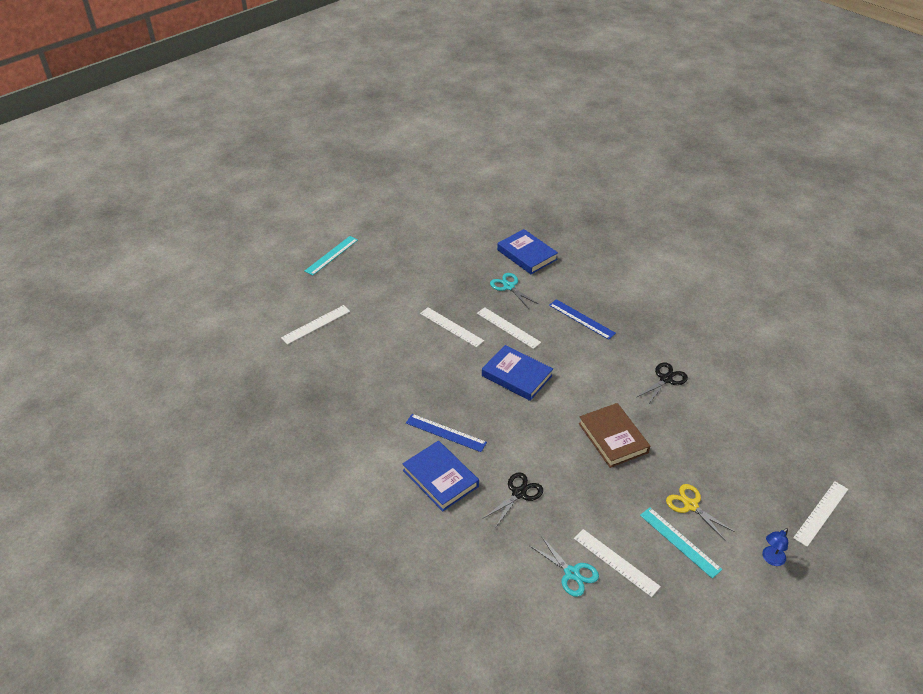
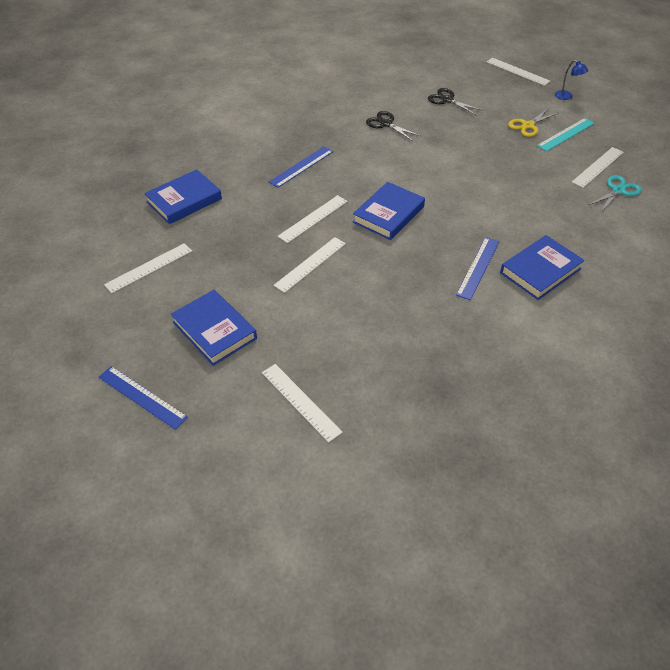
camera: 90 degrees left, 5 degrees up
turquoise ruler [304,236,358,276] -> blue ruler [98,366,188,430]
black scissors [484,472,543,528] -> black scissors moved to [428,88,483,115]
turquoise scissors [490,273,538,309] -> none
brown book [578,403,650,468] -> none
none -> white ruler [104,243,192,293]
none -> blue book [171,290,257,366]

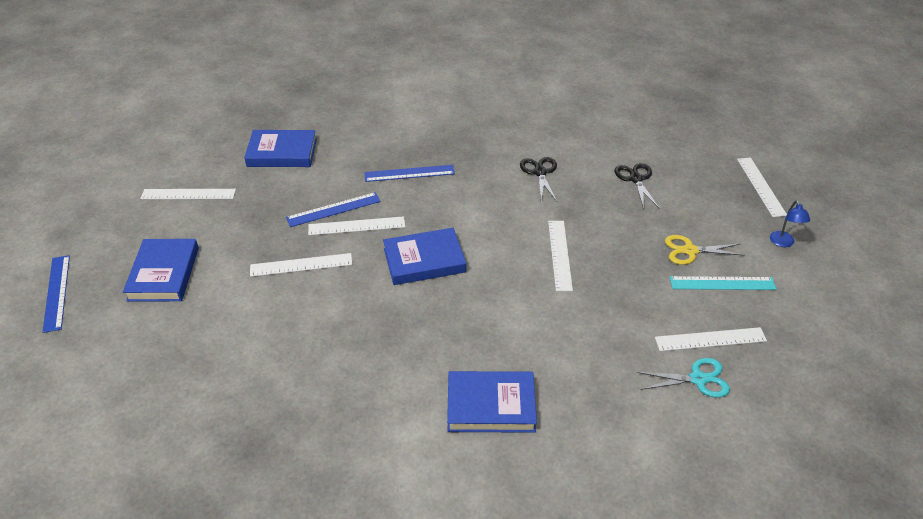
camera: 40 degrees right, 5 degrees down
white ruler [262,364,343,443] -> white ruler moved to [548,221,573,291]
blue ruler [456,237,499,300] -> blue ruler moved to [286,192,381,227]

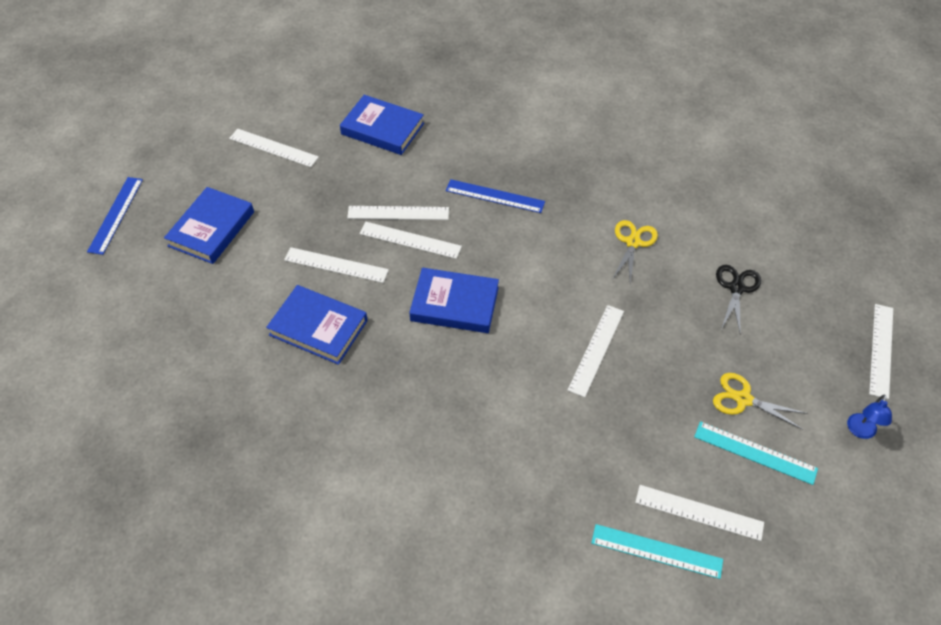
camera: 25 degrees right, 10 degrees up
blue ruler [286,192,381,227] -> white ruler [347,206,449,220]
blue book [447,371,537,433] -> blue book moved to [266,285,368,365]
black scissors [520,157,557,202] -> yellow scissors [612,220,658,284]
turquoise scissors [637,358,730,398] -> turquoise ruler [591,524,723,579]

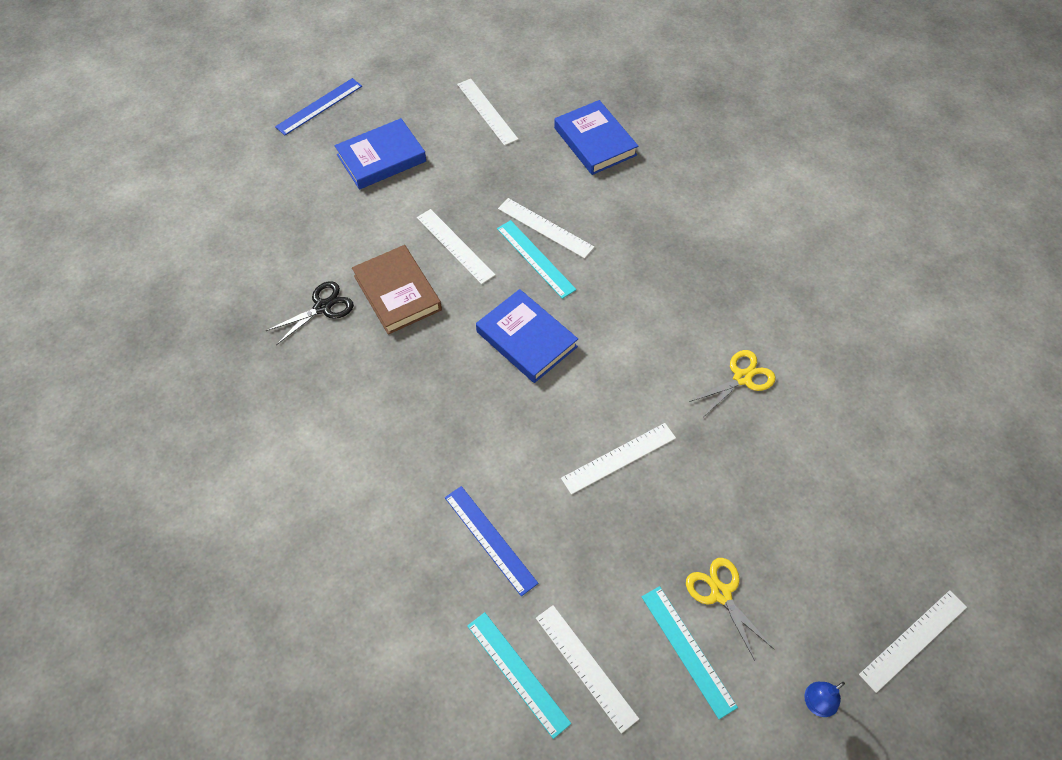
camera: 35 degrees right, 5 degrees up
blue book [266,285,368,365] -> brown book [352,245,442,335]
white ruler [359,222,462,259] -> turquoise ruler [497,220,576,299]
blue ruler [446,179,545,213] -> blue ruler moved to [445,486,538,596]
black scissors [716,265,761,335] -> black scissors moved to [266,281,354,345]

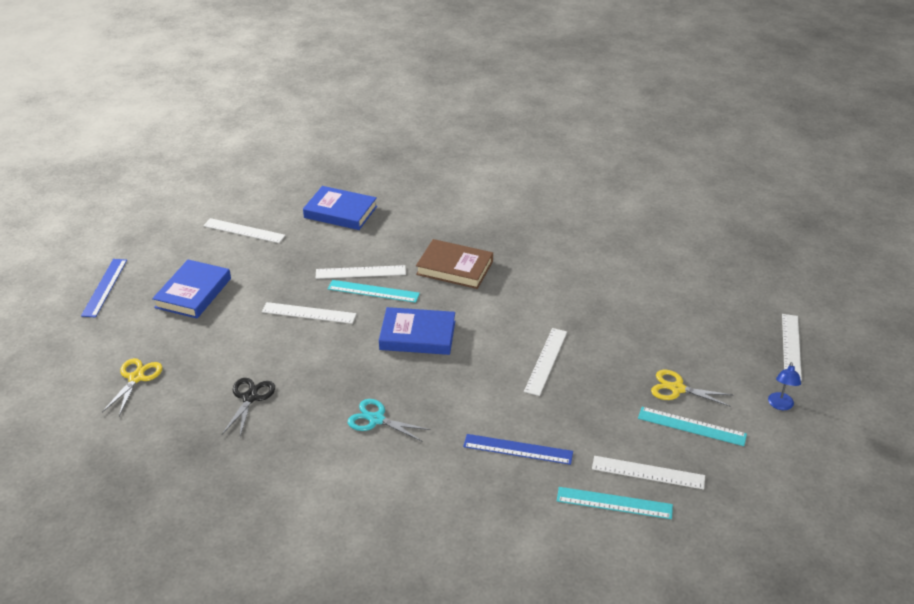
camera: 40 degrees left, 20 degrees down
brown book [352,245,442,335] -> brown book moved to [416,239,493,289]
yellow scissors [689,350,776,416] -> yellow scissors moved to [102,358,163,416]
none -> turquoise scissors [348,399,431,441]

